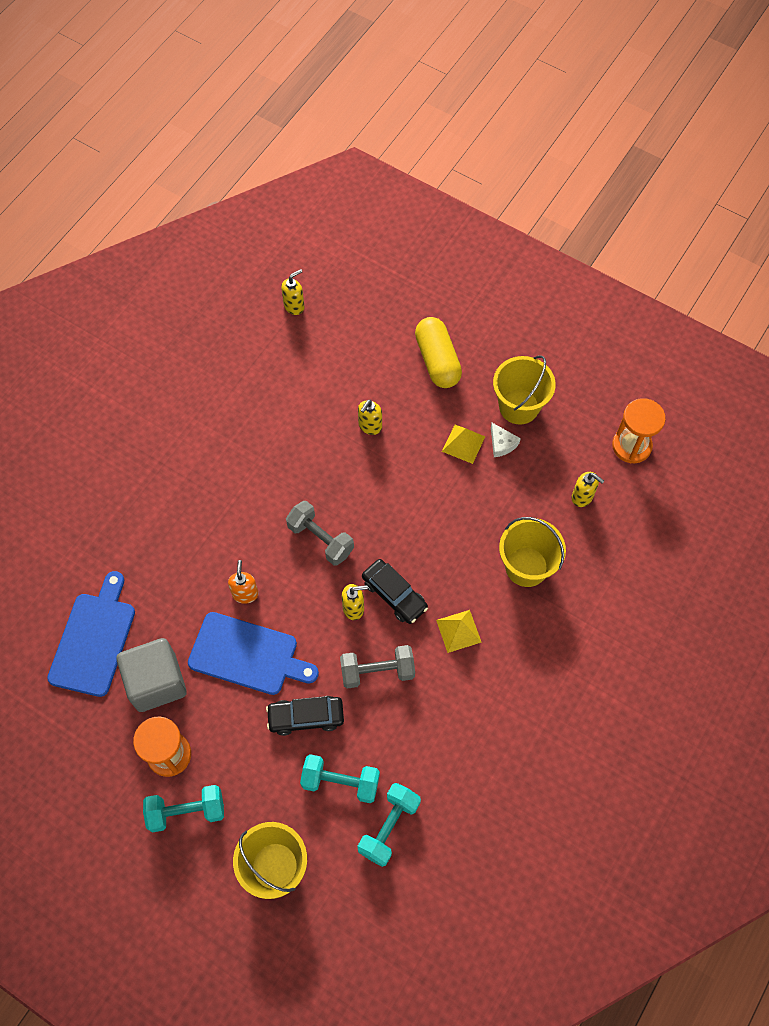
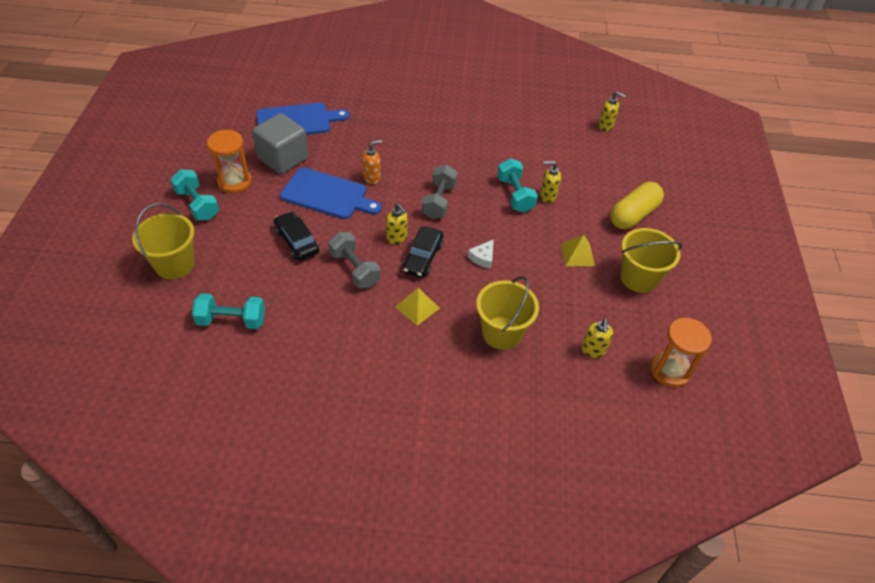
camera: 60 degrees right, 15 degrees down
blue cutting board [188,612,319,695] -> blue cutting board turned 60 degrees counterclockwise [280,167,382,219]
turquoise dumbbell [300,754,380,803] -> turquoise dumbbell moved to [497,158,538,213]
white cheese [491,423,521,457] -> white cheese moved to [468,239,494,269]

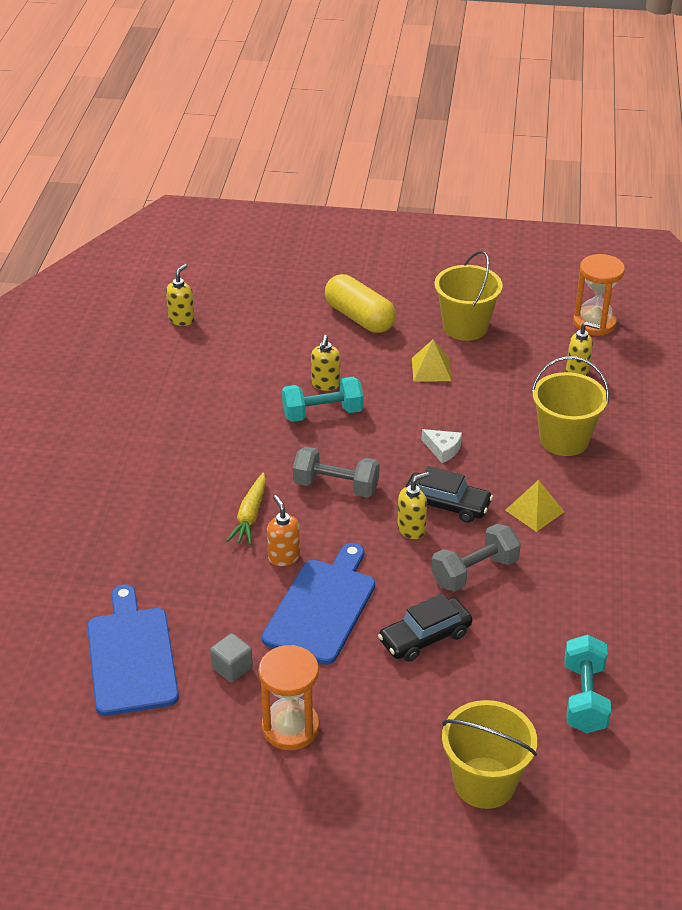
camera: 85 degrees left, 10 degrees down
turquoise dumbbell [170,169,219,220] -> none
grey cube [252,113,309,174] -> grey cube [210,633,253,683], size x0.47
none -> yellow carrot [227,473,266,545]

